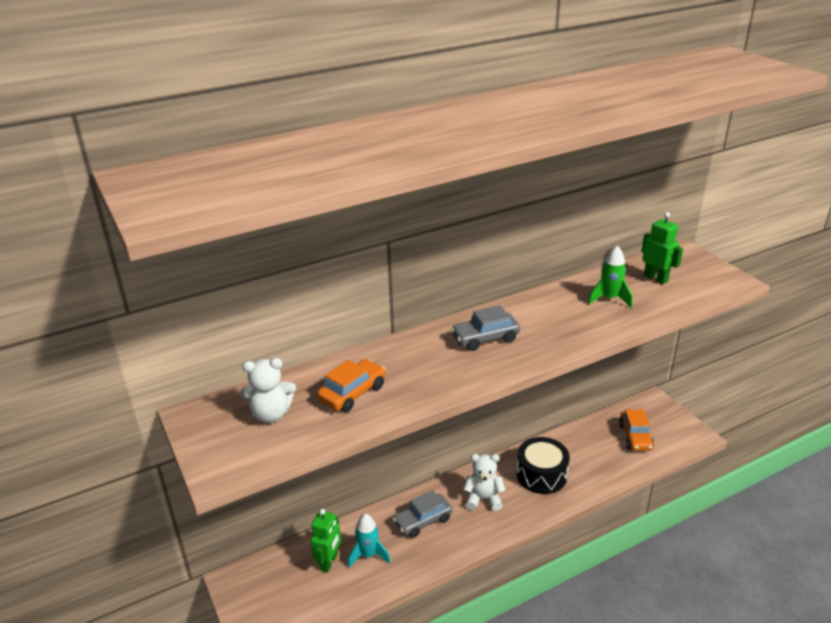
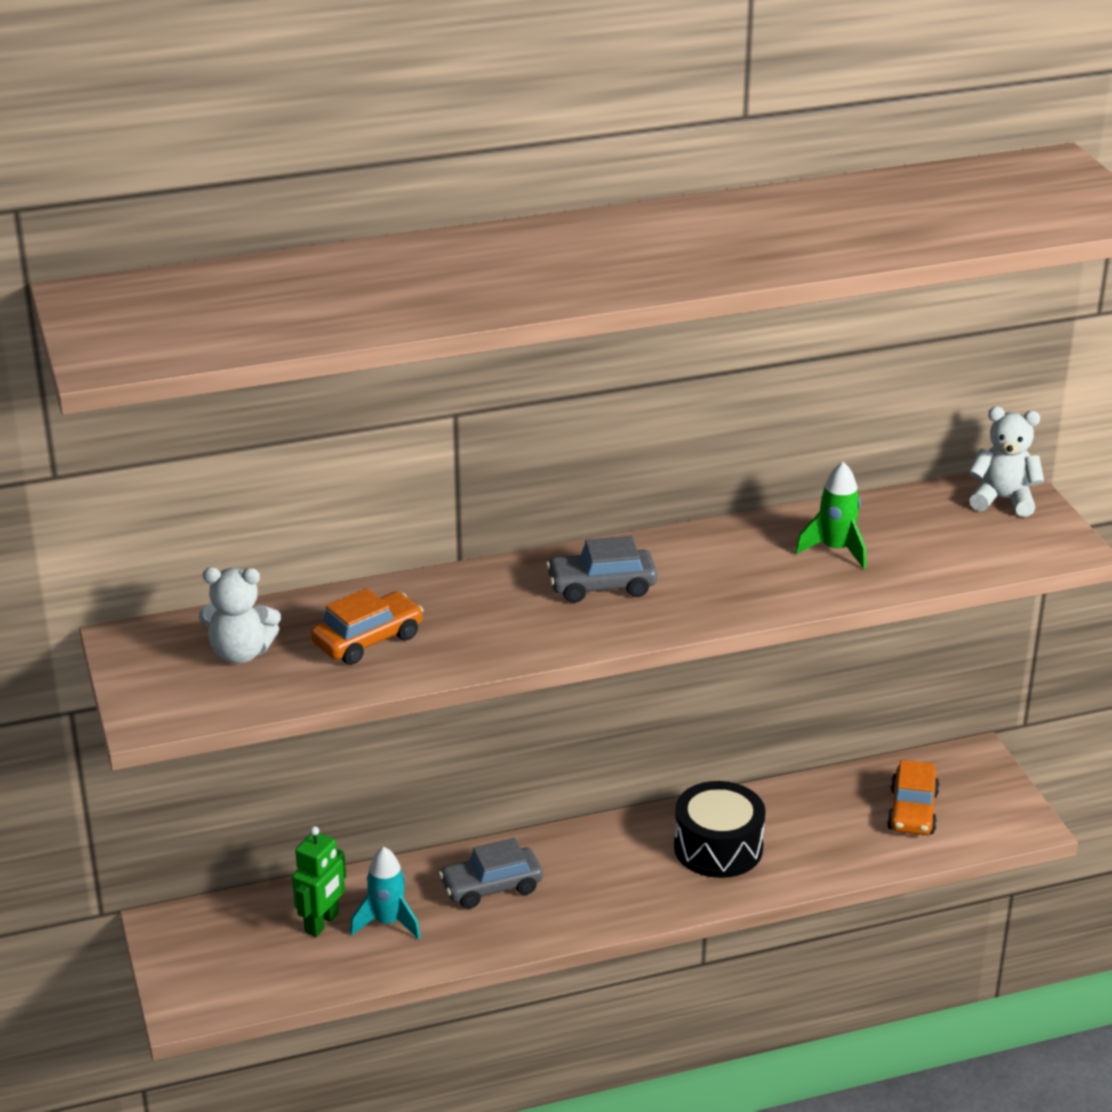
camera: 10 degrees right, 0 degrees up
white teddy bear [463,454,505,511] -> white teddy bear moved to [968,407,1044,517]
green robot [641,212,683,284] -> none

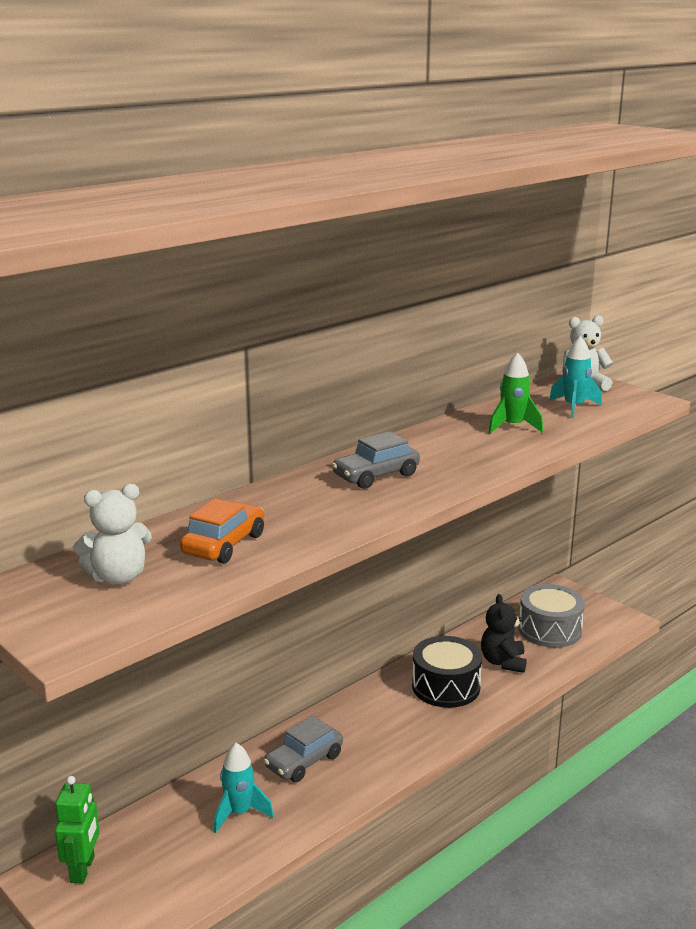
camera: 25 degrees left, 10 degrees down
green robot [292,826,346,937] -> green robot moved to [55,776,100,884]
orange car [887,760,939,835] -> grey drum [518,584,585,648]
none -> black teddy bear [481,594,527,673]
none -> turquoise rocket [549,336,602,418]

